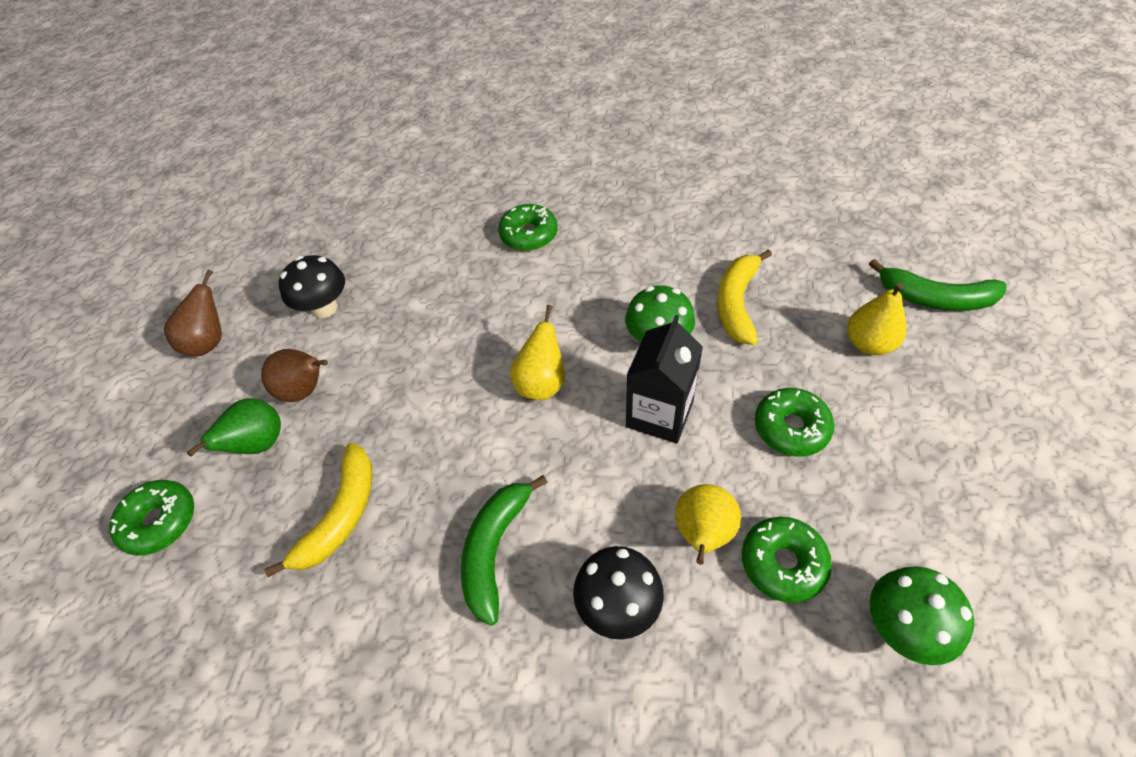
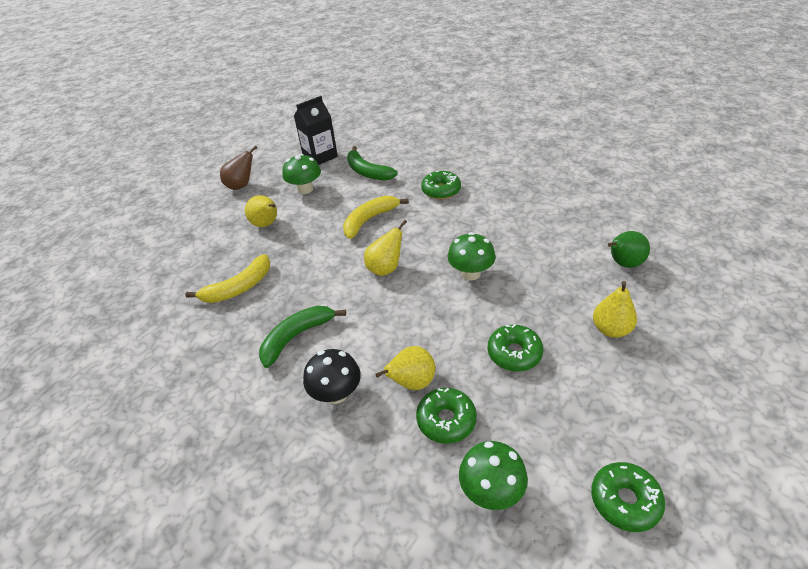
camera: 30 degrees right, 10 degrees down
green donut [109,480,194,556] -> green donut moved to [591,462,665,532]
green pear [187,398,281,457] -> green pear moved to [608,231,650,268]
brown pear [261,349,328,402] -> yellow pear [245,195,277,227]
black mushroom [279,255,345,318] -> green mushroom [282,154,321,194]
black carton [626,315,703,444] -> black carton moved to [294,96,338,165]
yellow banana [717,249,772,345] -> yellow banana moved to [343,196,409,239]
green banana [869,259,1007,311] -> green banana moved to [347,146,398,181]

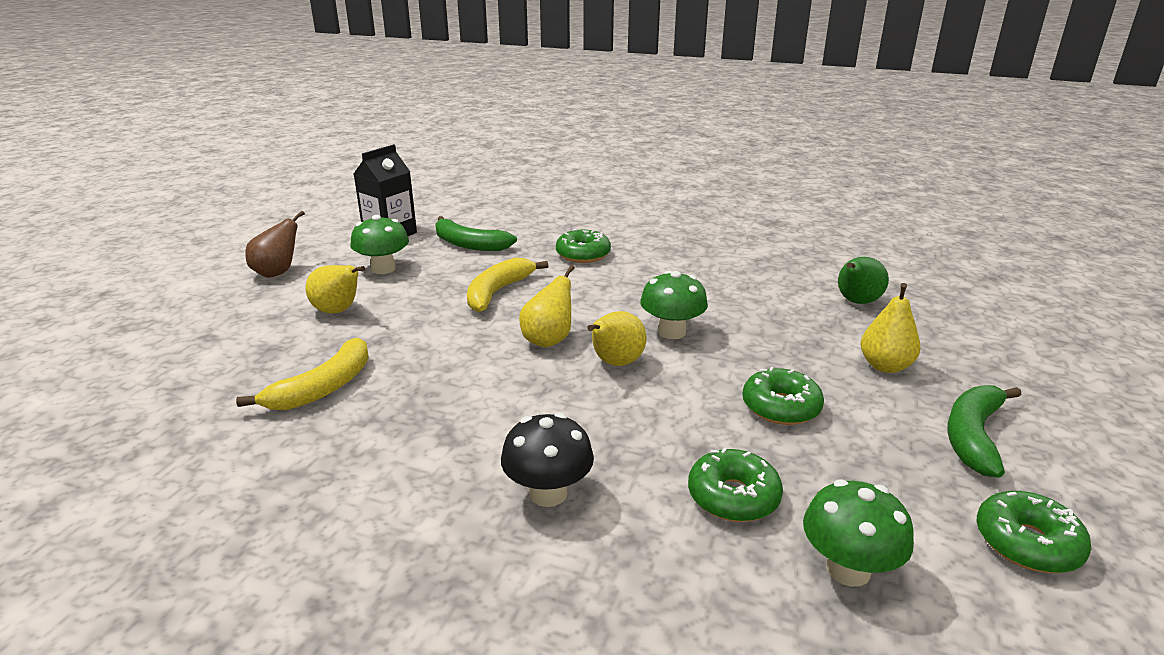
camera: 20 degrees left, 15 degrees down
green banana [259,306,346,368] -> green banana moved to [947,385,1022,477]
yellow pear [375,346,435,390] -> yellow pear moved to [587,311,646,366]

